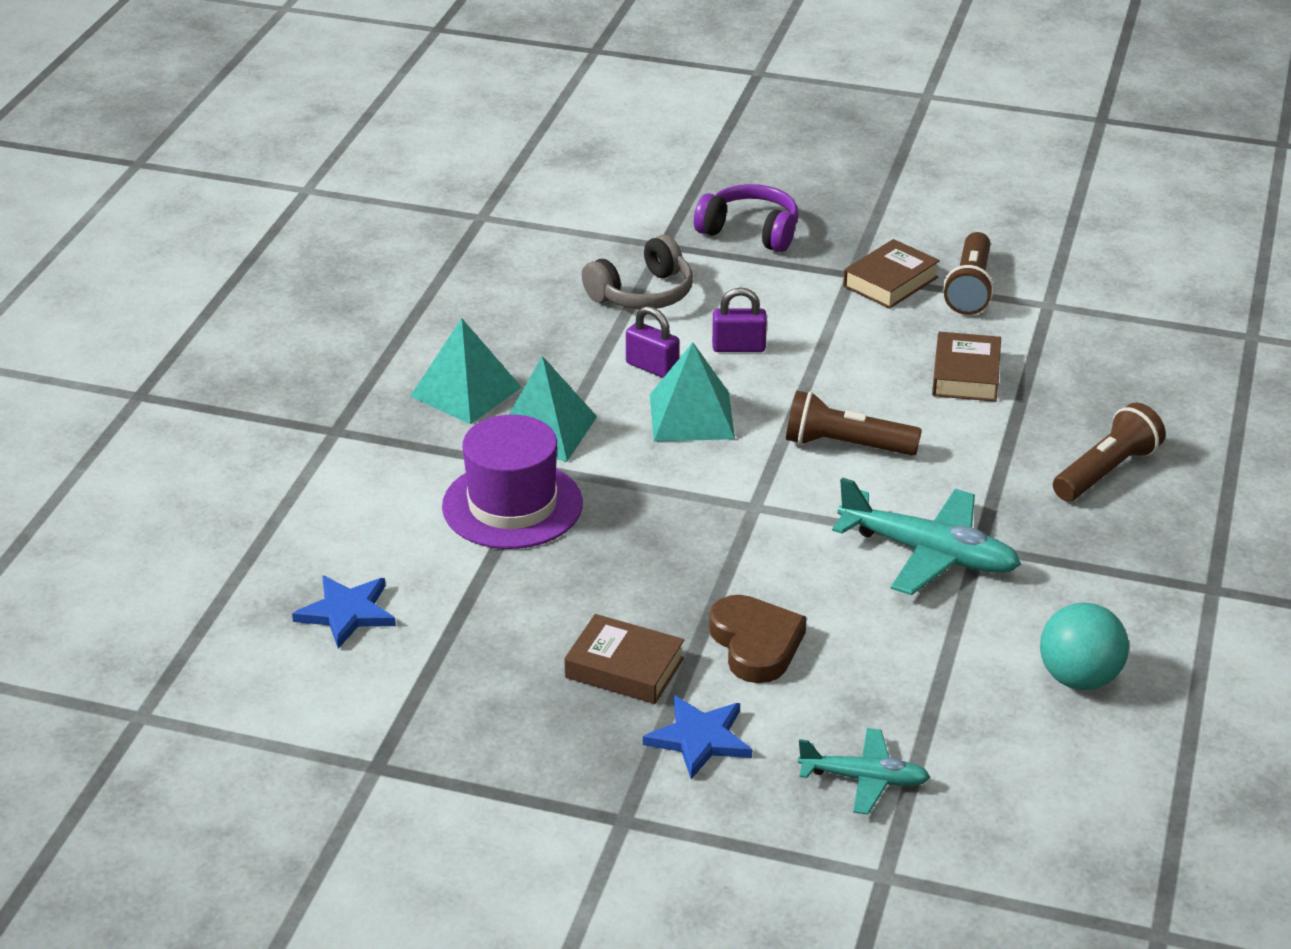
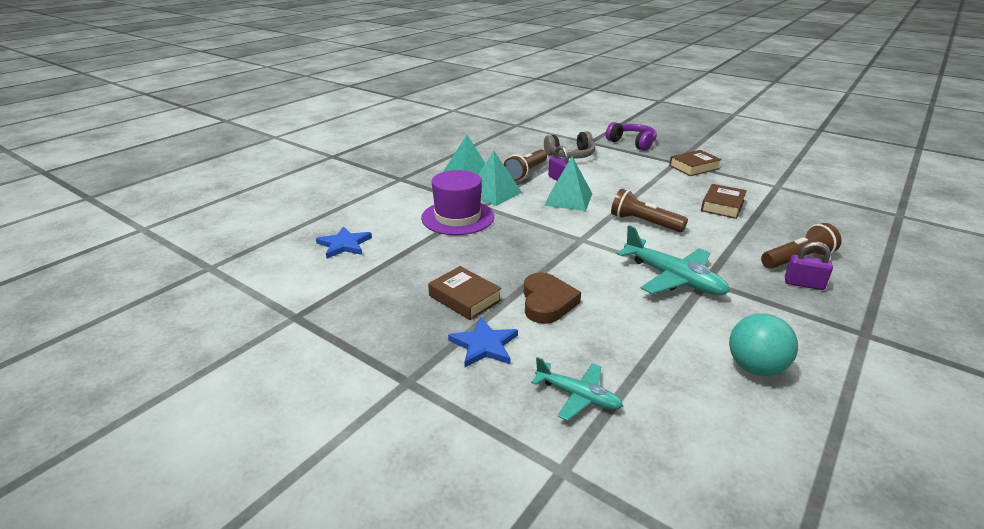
camera: 20 degrees right, 5 degrees down
purple padlock [712,287,767,352] -> purple padlock moved to [785,242,833,290]
brown flashlight [943,232,994,315] -> brown flashlight moved to [503,149,547,181]

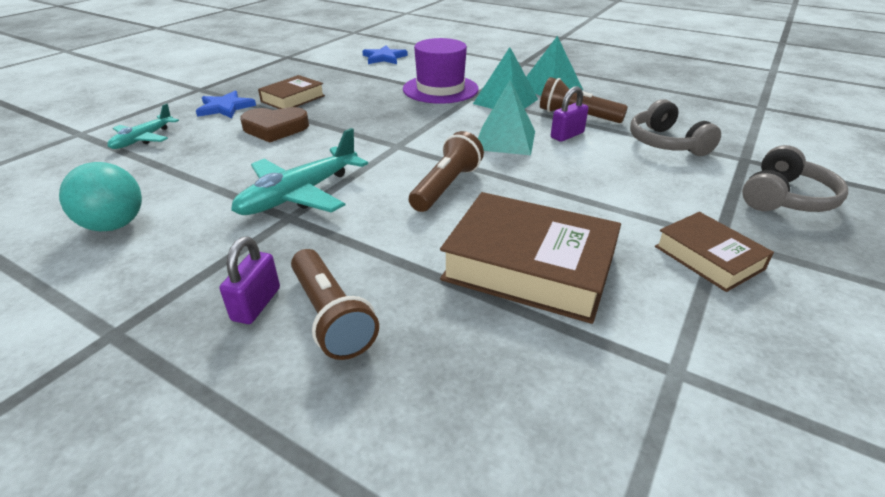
camera: 85 degrees right, 5 degrees up
purple headphones [606,122,657,151] -> grey headphones [742,145,848,212]
brown book [701,184,747,219] -> brown book [440,192,621,324], size x1.74

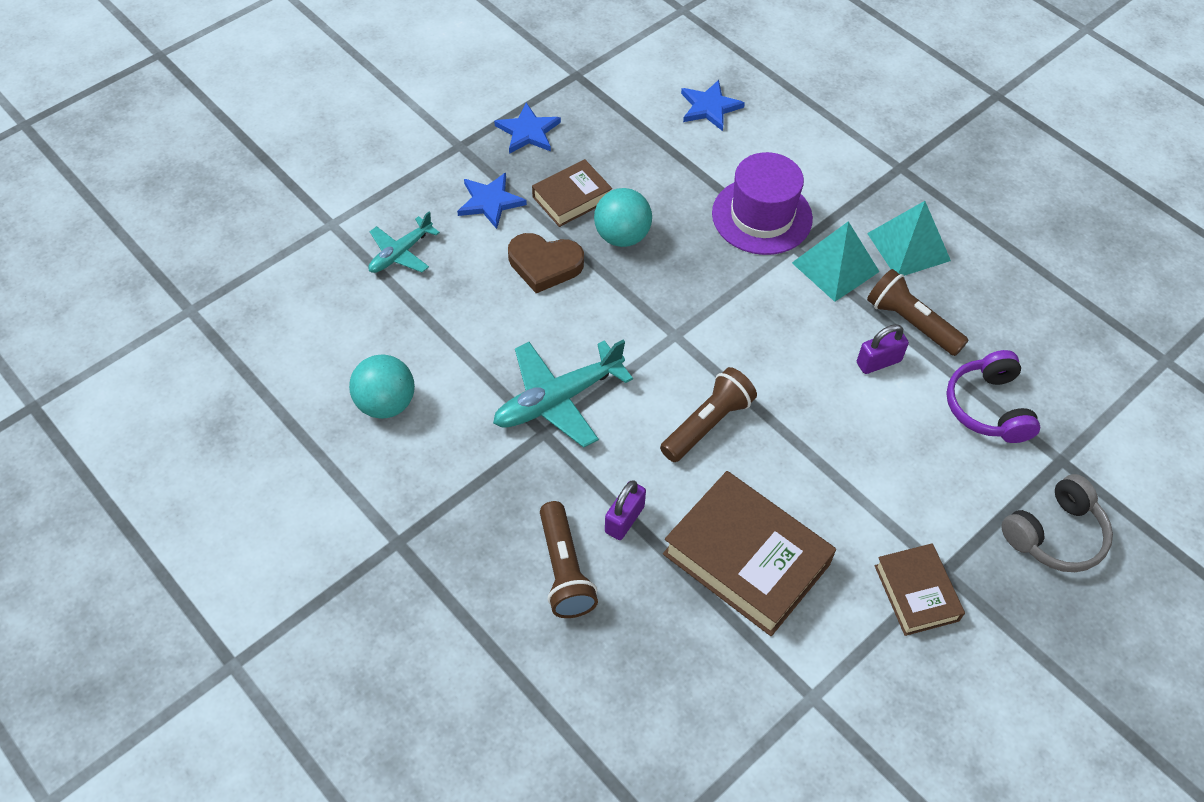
camera: 15 degrees right, 20 degrees up
purple padlock [220,237,280,324] -> purple padlock moved to [605,480,646,540]
turquoise pyramid [478,80,535,155] -> none
grey headphones [630,99,721,156] -> purple headphones [946,350,1040,443]
none -> blue star [494,102,561,154]
none -> turquoise ball [594,188,652,247]

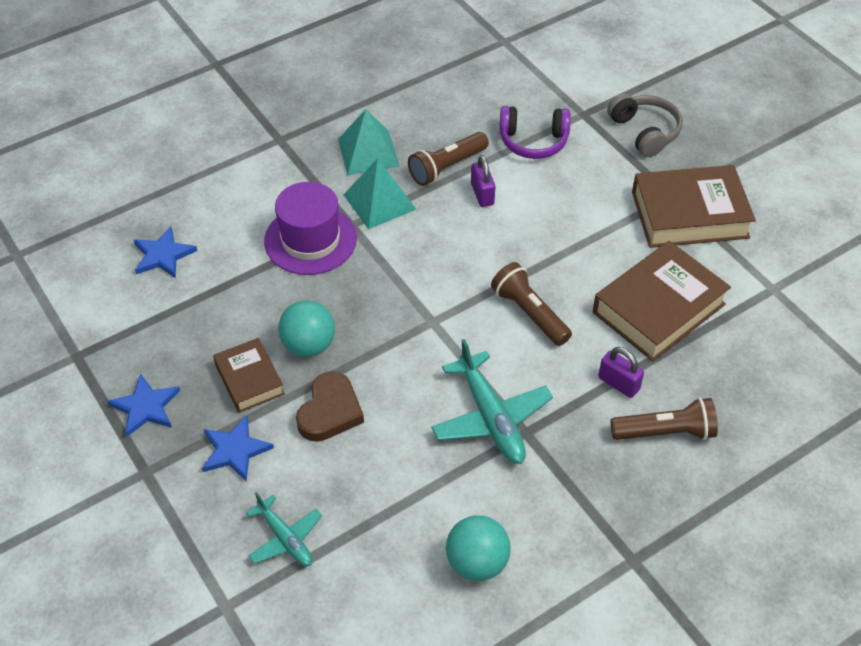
camera: 80 degrees left, 5 degrees down
brown book [875,543,965,636] -> brown book [632,165,756,248], size x1.74

